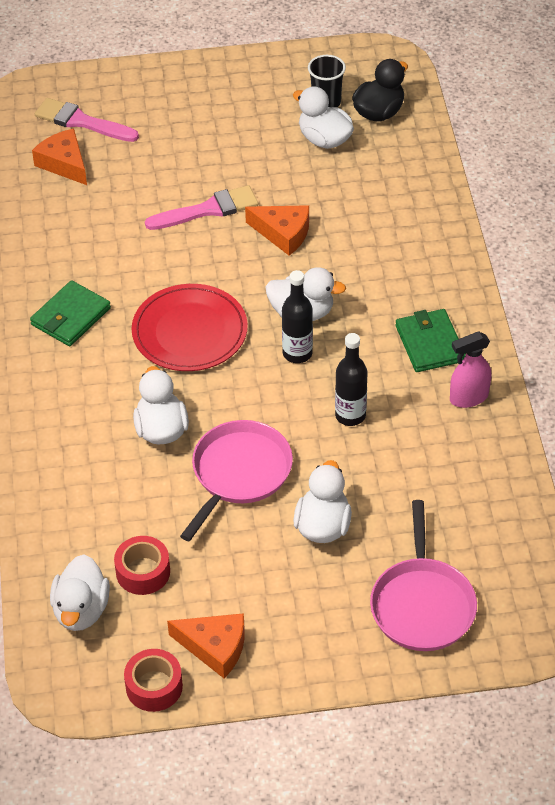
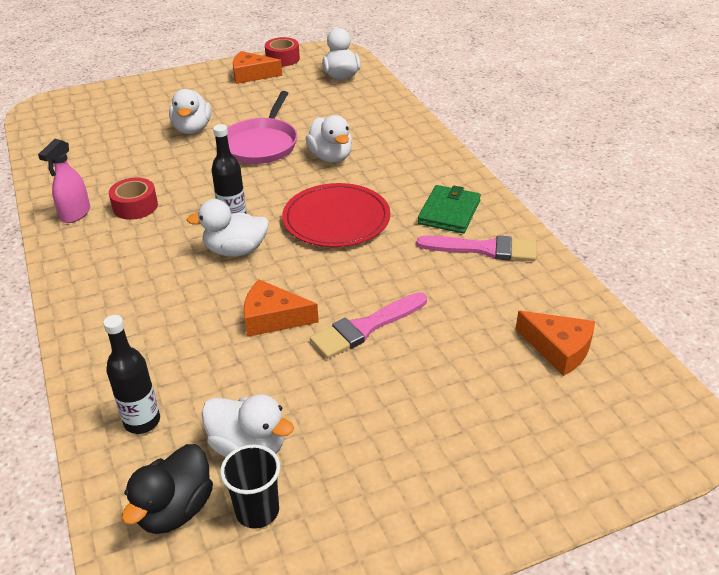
camera: 165 degrees right, 10 degrees down
pink brush [35,98,139,142] -> pink brush moved to [416,235,536,261]
red tape [114,536,170,595] -> red tape moved to [109,177,158,220]
black bottle [335,333,368,426] -> black bottle moved to [103,315,160,434]
pink pan [370,500,477,651] -> none
green wallet [396,309,466,372] -> none
pink spray bottle [450,332,491,408] -> pink spray bottle turned 150 degrees clockwise [38,139,90,223]

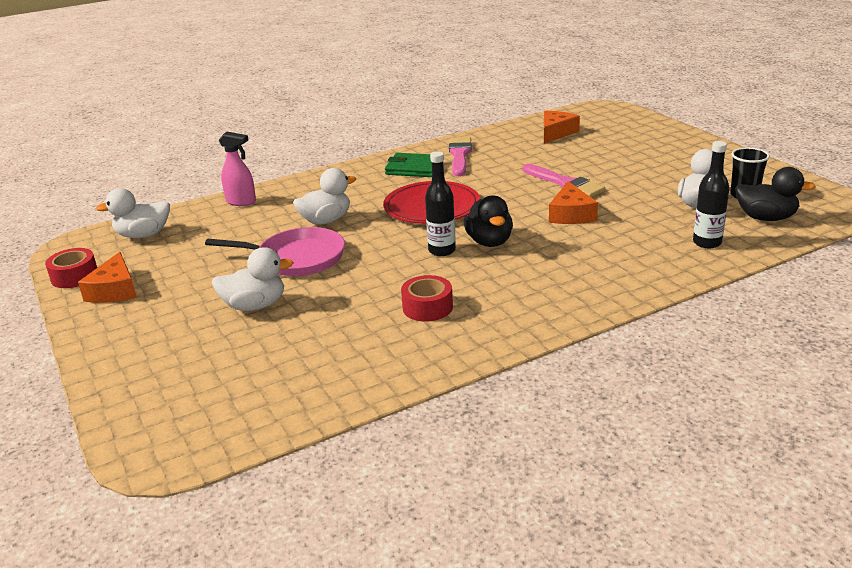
camera: 95 degrees left, 10 degrees down
pink spray bottle [38,139,90,223] -> pink spray bottle moved to [219,132,256,206]
white duck [186,199,269,256] -> black duck [464,195,513,247]

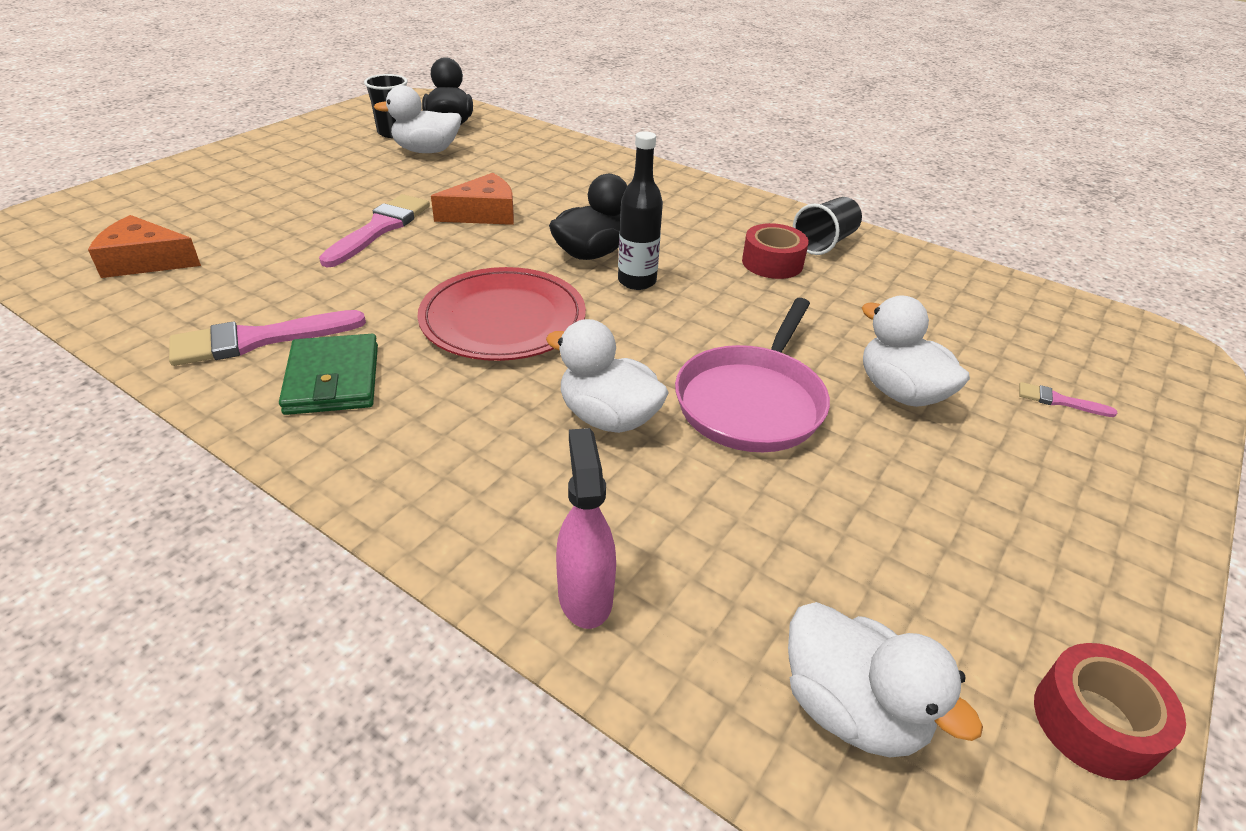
camera: 120 degrees left, 10 degrees up
orange cheese [78,252,137,303] -> none
pink pan [205,227,345,276] -> pink pan turned 135 degrees counterclockwise [675,298,830,452]
black bottle [693,141,729,248] -> none
none -> black cup [793,197,862,255]
none -> pink brush [1019,382,1117,417]

